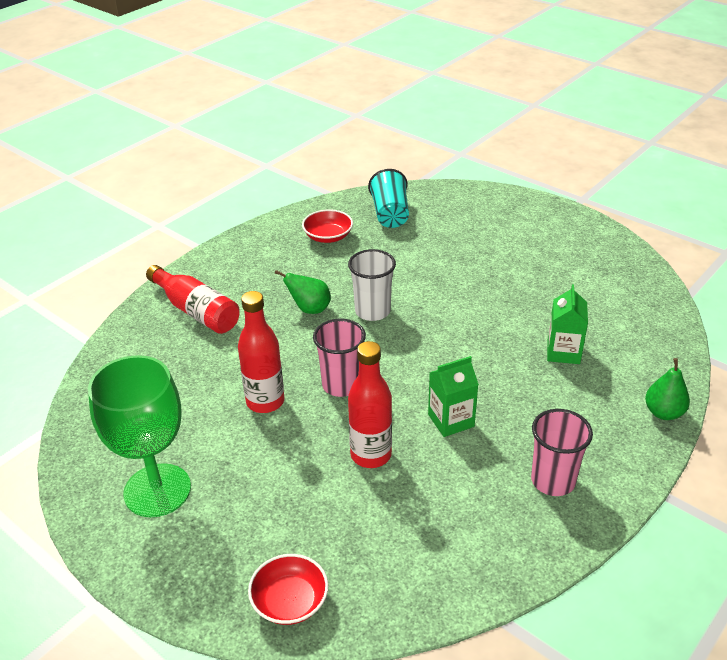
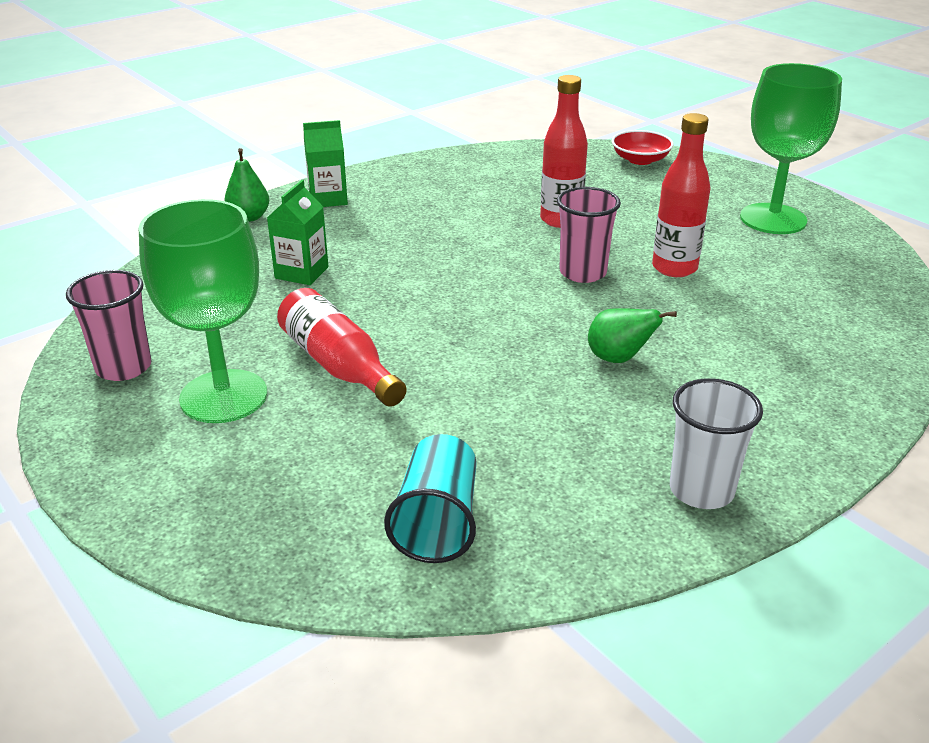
camera: 170 degrees left, 5 degrees down
red bottle [146,265,240,334] -> red bottle moved to [277,288,407,407]
red bowl [302,209,353,243] -> none
white cup [348,249,396,321] -> white cup moved to [670,378,763,509]
green carton [428,356,479,437] -> green carton moved to [303,120,348,207]
pink cup [531,409,593,496] -> pink cup moved to [66,270,152,381]
none -> green goblet [138,199,267,423]

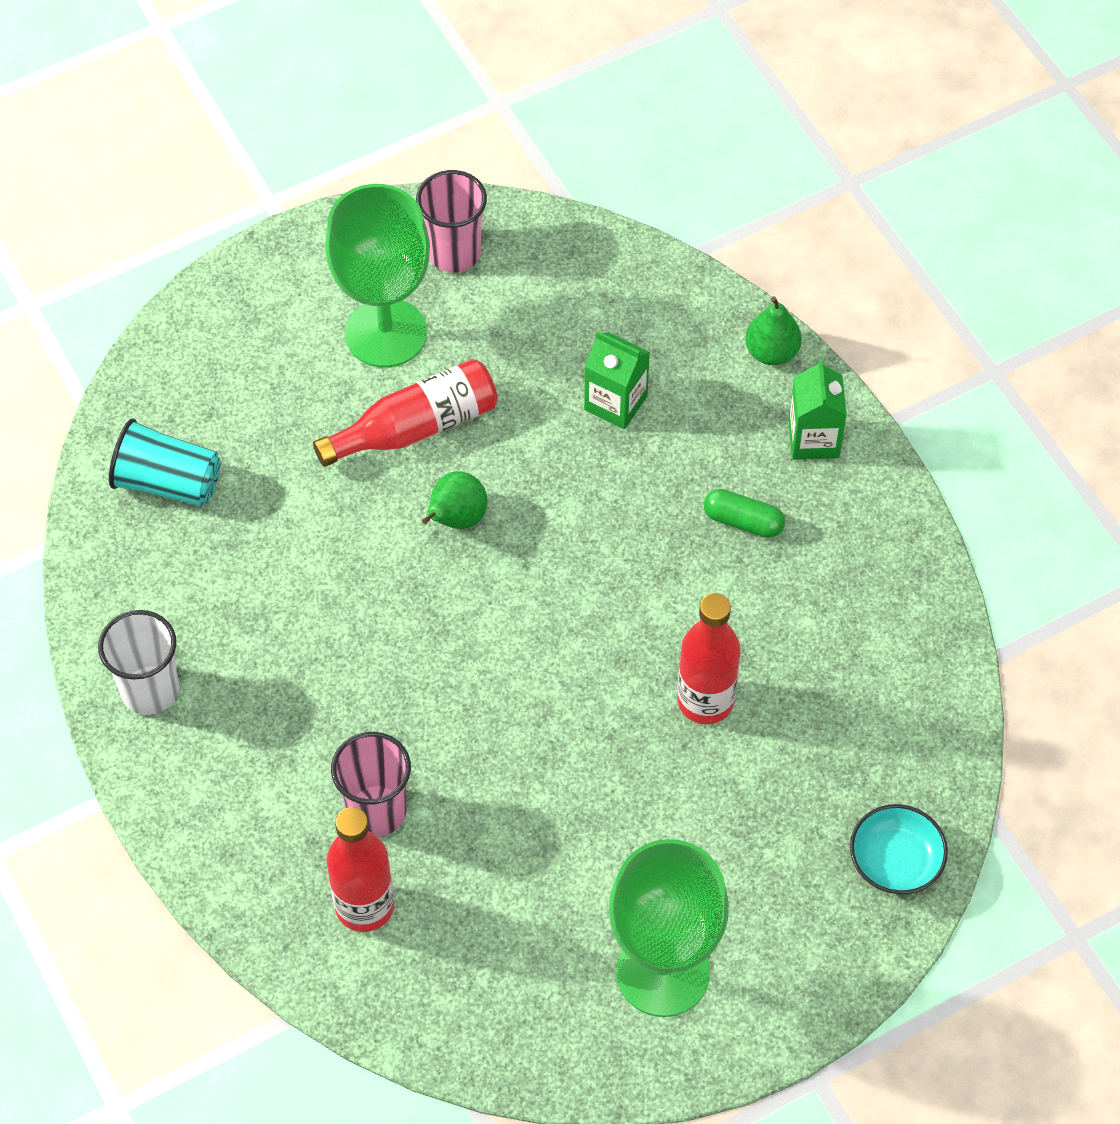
camera: 100 degrees right, 25 degrees up
pink cup [557,187,621,283] -> pink cup moved to [331,732,411,837]
green pear [588,308,677,363] -> green pear moved to [422,471,488,529]
red bowl [612,130,674,165] -> turquoise bowl [850,804,948,894]
red bottle [652,113,710,277] -> red bottle moved to [327,807,394,932]
none -> green capsule [704,489,785,538]

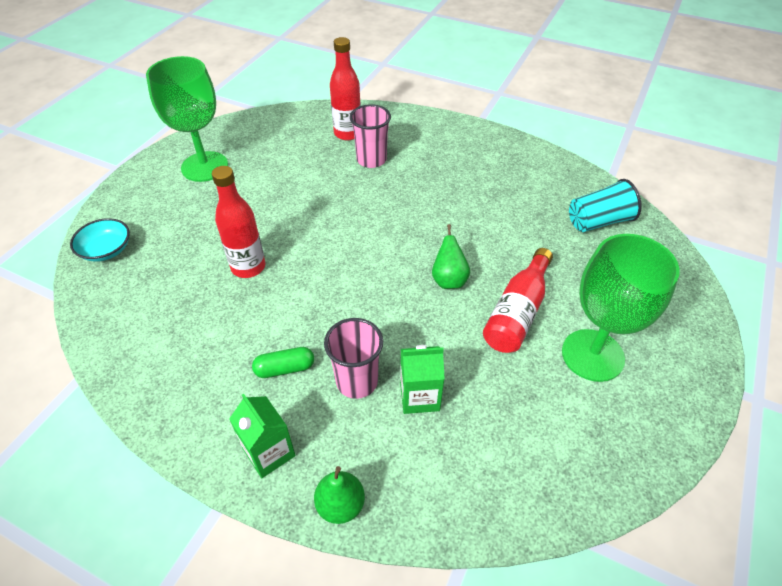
camera: 145 degrees right, 10 degrees down
white cup [98,610,179,715] -> none
pink cup [416,170,487,272] -> pink cup moved to [324,318,383,399]

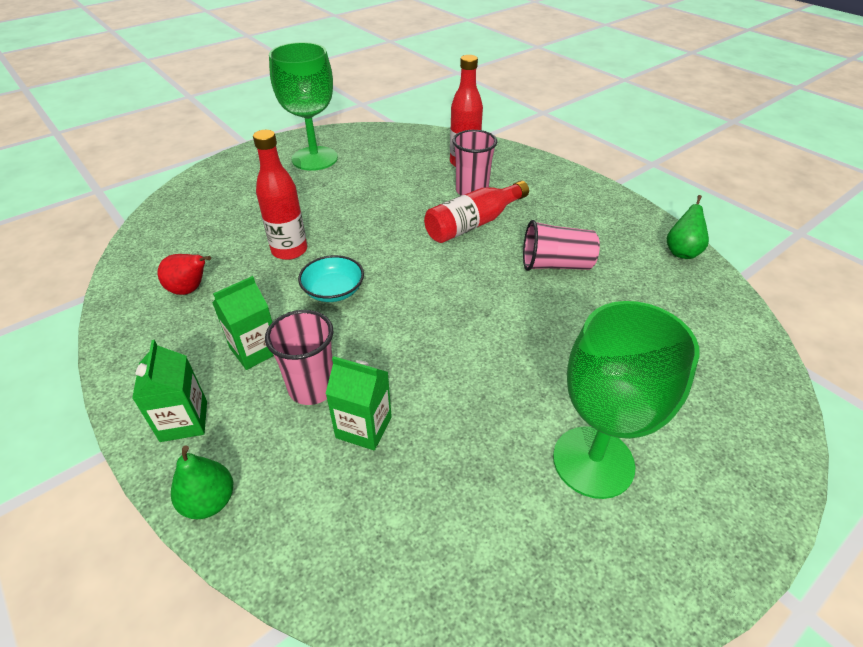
camera: 25 degrees right, 5 degrees down
turquoise bowl [70,218,130,262] -> turquoise bowl moved to [298,255,364,302]
green capsule [252,347,314,378] -> green carton [212,276,274,370]
green pear [432,224,470,289] -> green pear moved to [667,195,709,259]
red bottle [483,248,553,353] -> red bottle moved to [424,181,529,243]
turquoise cup [569,179,642,232] -> none
none -> red pear [157,254,211,295]
none -> pink cup [523,220,600,271]

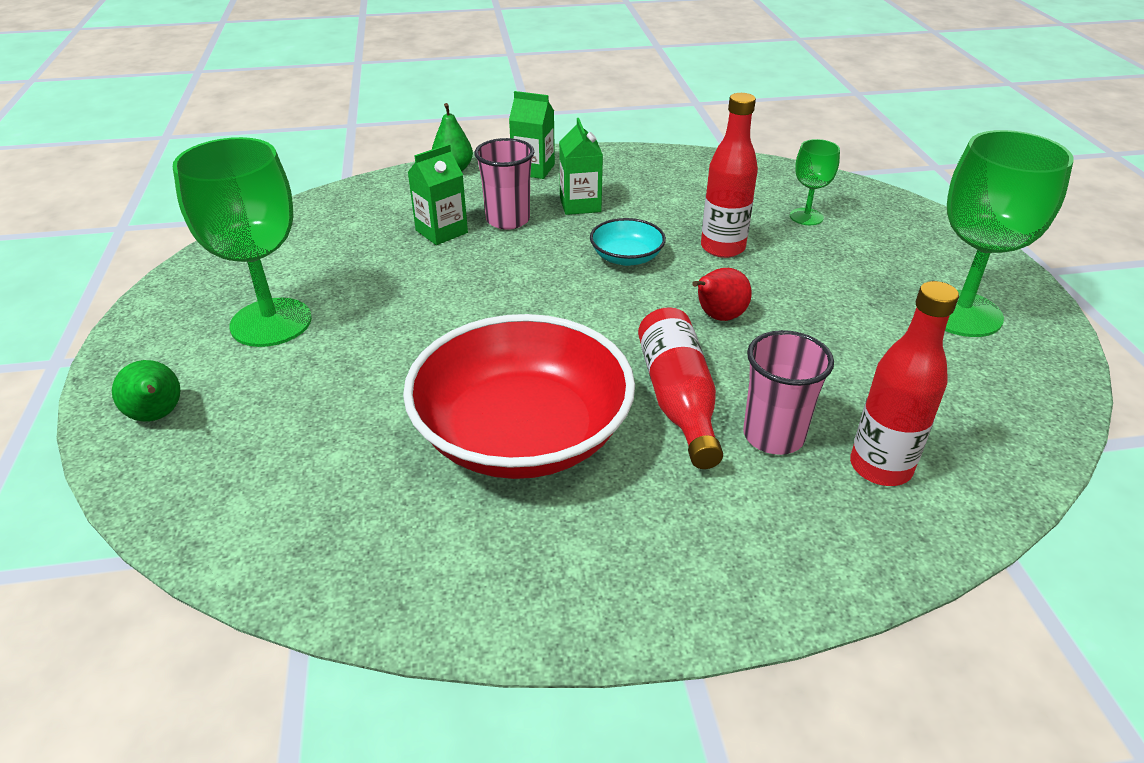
camera: 120 degrees right, 5 degrees down
red pear [157,254,211,295] -> red pear moved to [692,268,752,321]
pink cup [523,220,600,271] -> red bowl [403,314,635,479]
green pear [667,195,709,259] -> green pear moved to [112,360,181,422]
none -> green goblet [790,139,840,225]

